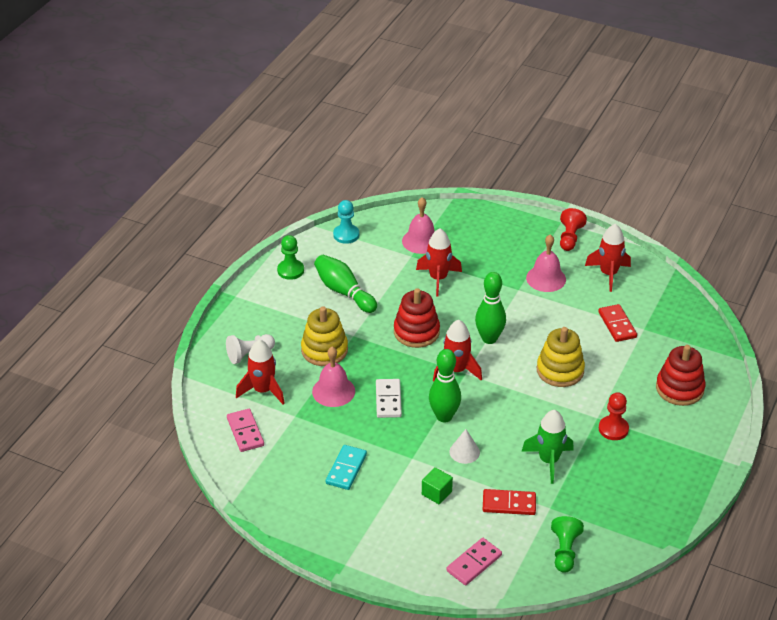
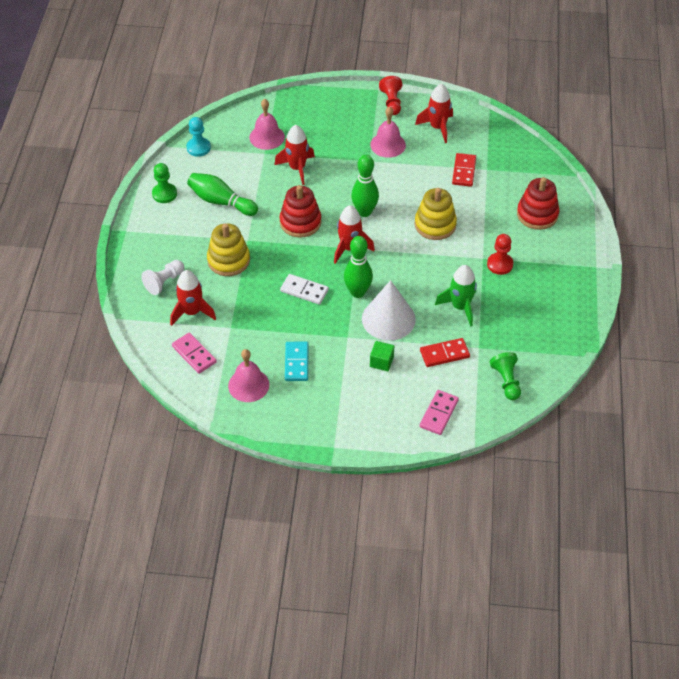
camera: 20 degrees left, 10 degrees up
pink bell [312,347,355,407] -> pink bell moved to [228,349,269,402]
white domino [376,379,402,418] -> white domino turned 45 degrees counterclockwise [280,274,329,305]
white cone [450,429,480,464] -> white cone [362,280,416,341], size x2.00
red domino [598,304,637,342] -> red domino turned 45 degrees clockwise [452,153,476,187]

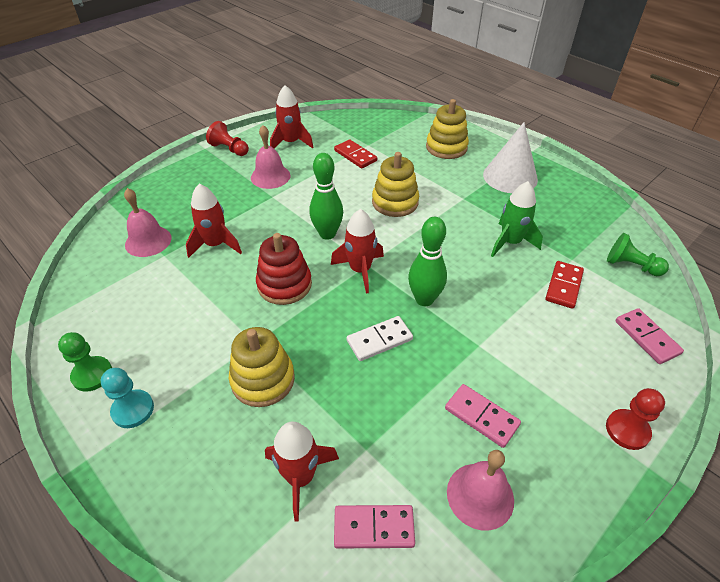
camera: 50 degrees left, 5 degrees down
white pawn [141,260,184,295] -> none
turquoise pawn [186,117,211,157] -> turquoise pawn moved to [101,368,154,428]
green bowling pin [187,173,258,216] -> none
turquoise domino [285,342,309,381] -> pink domino [445,384,521,448]
white cone [362,280,416,341] -> white cone moved to [483,122,538,193]
green cube [370,341,394,371] -> none
red pawn [487,234,513,275] -> red pawn moved to [606,388,665,450]
red stacking toy [517,177,559,230] -> yellow stacking toy [426,99,469,159]

